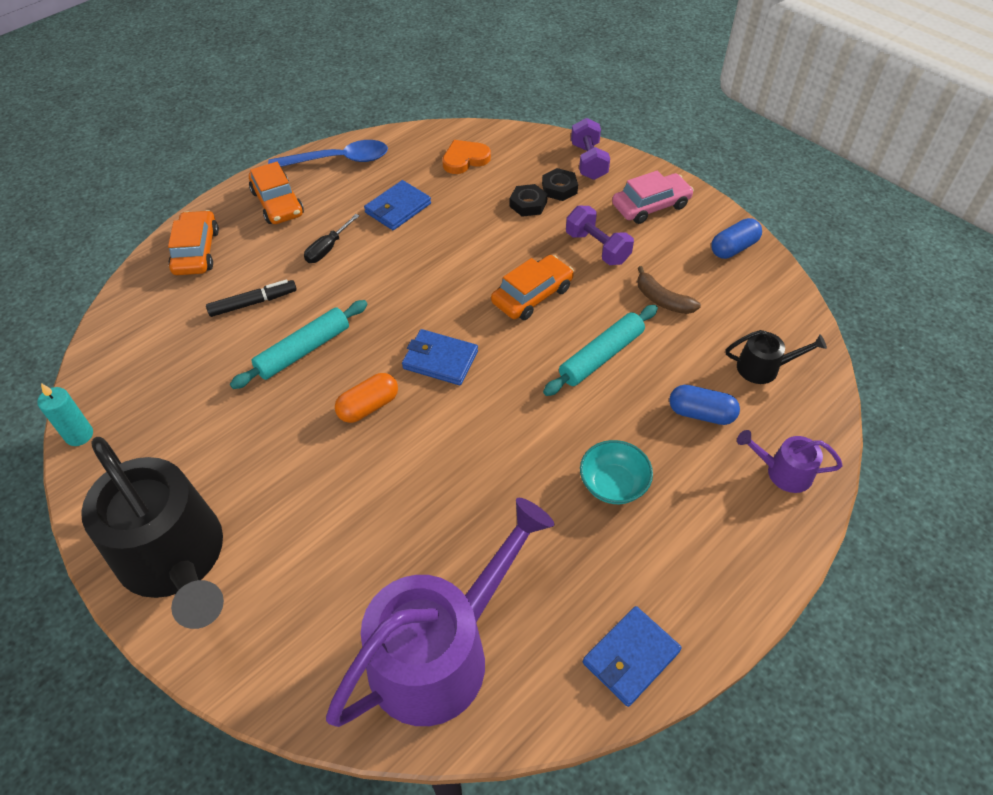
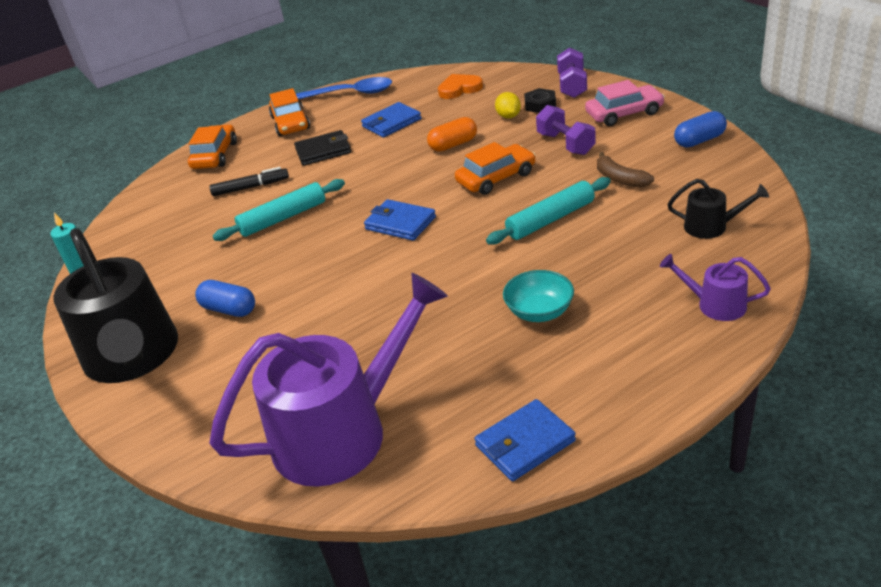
camera: 15 degrees right, 15 degrees down
black screwdriver [304,214,360,263] -> black wallet [294,130,351,166]
orange capsule [335,373,398,423] -> orange capsule moved to [427,117,477,152]
black nut [510,184,548,217] -> yellow lemon [495,92,521,119]
blue capsule [669,385,740,425] -> blue capsule moved to [195,280,255,317]

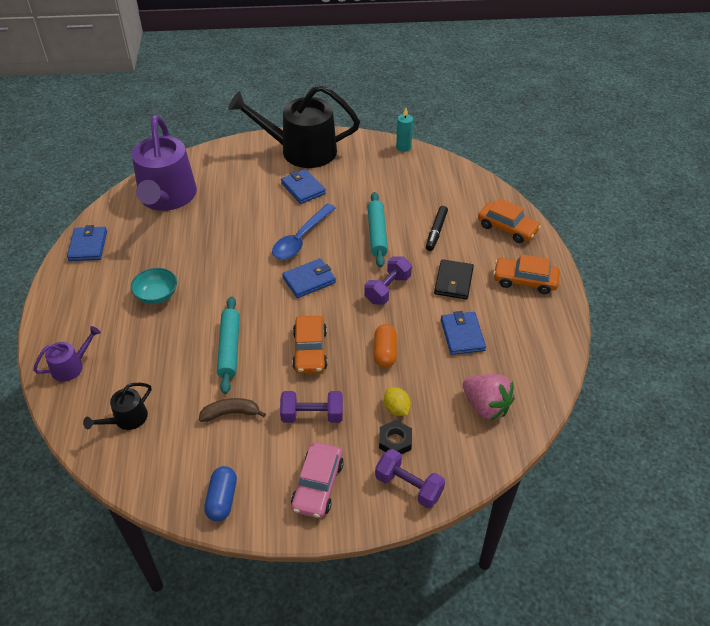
camera: 115 degrees right, 10 degrees up
blue capsule [195,280,255,317] -> blue wallet [281,169,326,204]
blue spoon [296,77,392,99] -> blue spoon moved to [272,204,336,259]
orange heart [438,74,483,99] -> pink strawberry [463,374,515,421]
yellow lemon [495,92,521,119] -> yellow lemon turned 45 degrees clockwise [384,387,411,416]
none -> purple dumbbell [364,256,412,305]

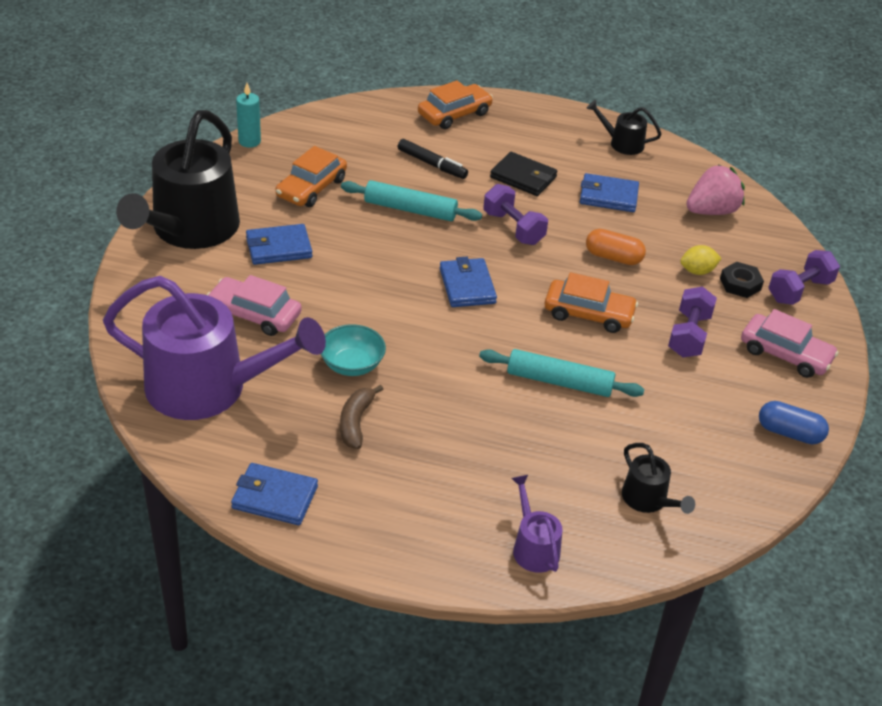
camera: 75 degrees left, 5 degrees down
turquoise bowl [131,268,177,304] -> turquoise bowl moved to [321,324,386,376]
brown banana [199,398,266,422] -> brown banana moved to [340,385,383,449]
blue spoon [272,204,336,259] -> none
orange car [493,254,560,294] -> orange car moved to [275,146,347,207]
none -> pink car [207,275,302,336]
none -> black watering can [586,100,661,155]

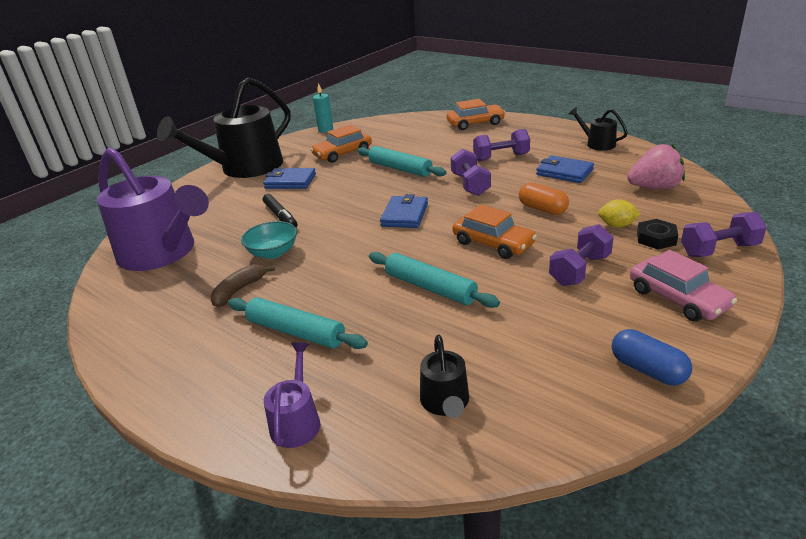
camera: 30 degrees right, 10 degrees down
pink car [207,275,302,336] -> none
blue wallet [231,463,318,525] -> none
black marker [398,139,468,179] -> black marker moved to [263,194,297,227]
black wallet [490,152,558,196] -> purple dumbbell [473,129,530,161]
none -> turquoise rolling pin [228,297,368,349]

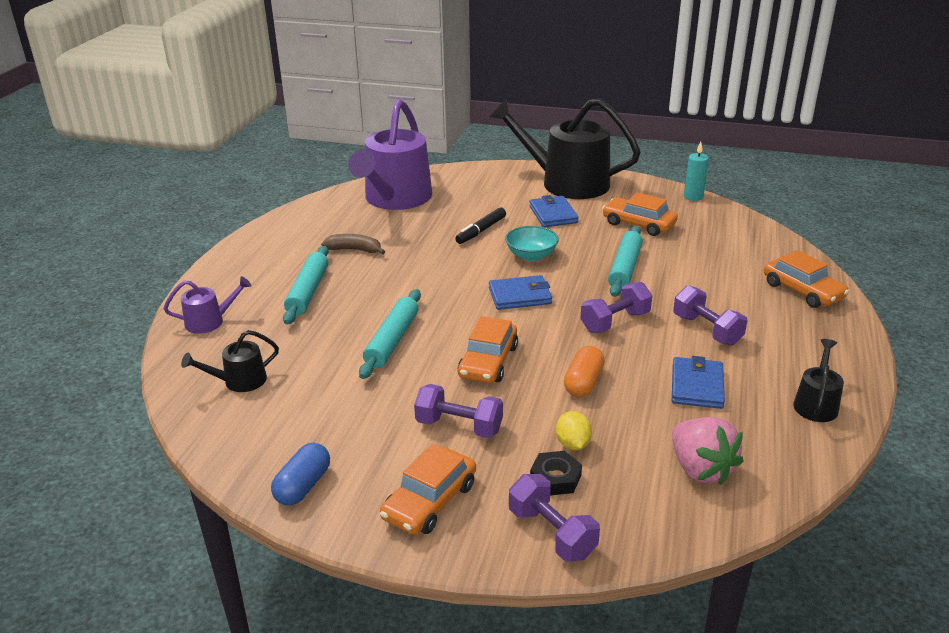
camera: 65 degrees right, 0 degrees up
turquoise bowl [241,221,297,259] -> turquoise bowl moved to [505,226,559,261]
pink car [630,250,737,322] -> orange car [380,444,476,535]

